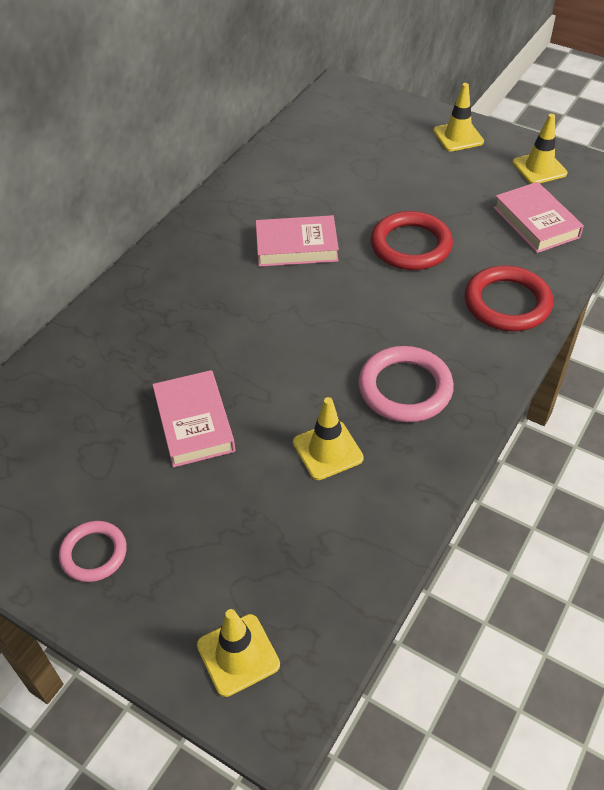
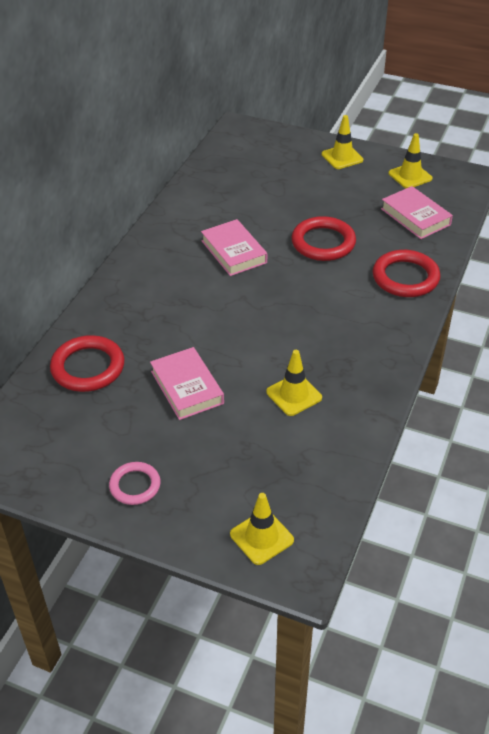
camera: 10 degrees left, 5 degrees down
pink book [256,215,339,267] -> pink book turned 75 degrees clockwise [201,219,267,276]
pink ring [358,346,454,422] -> none
none -> red ring [50,335,124,392]

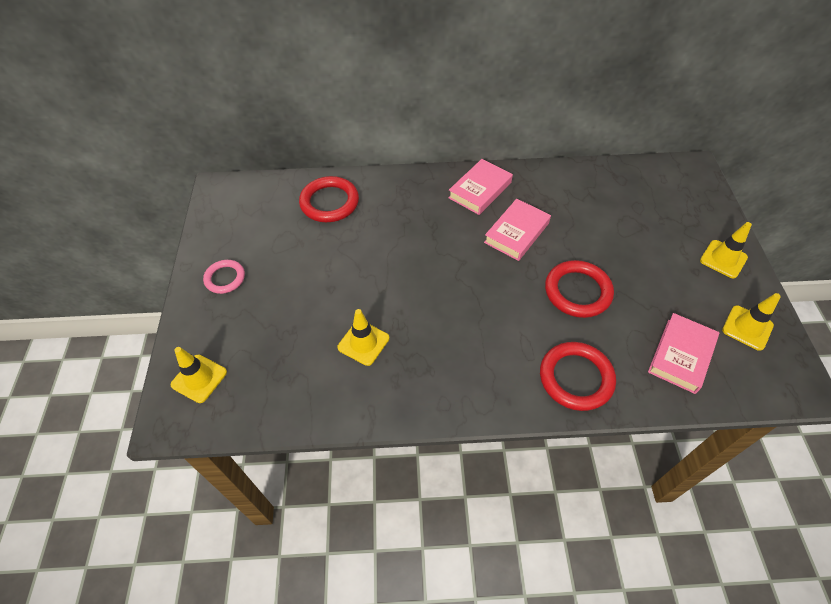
camera: 65 degrees right, 10 degrees up
pink book [150,347,224,420] -> pink book moved to [448,159,513,215]

